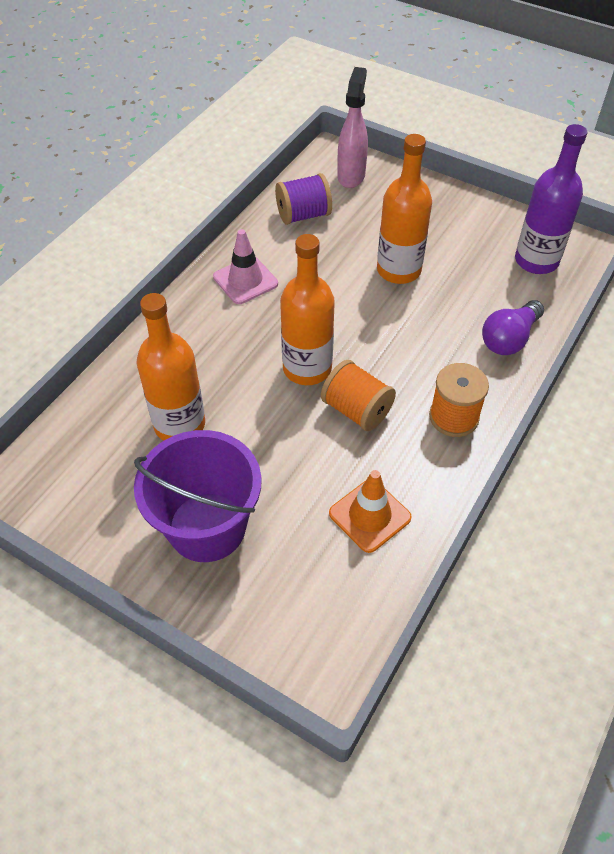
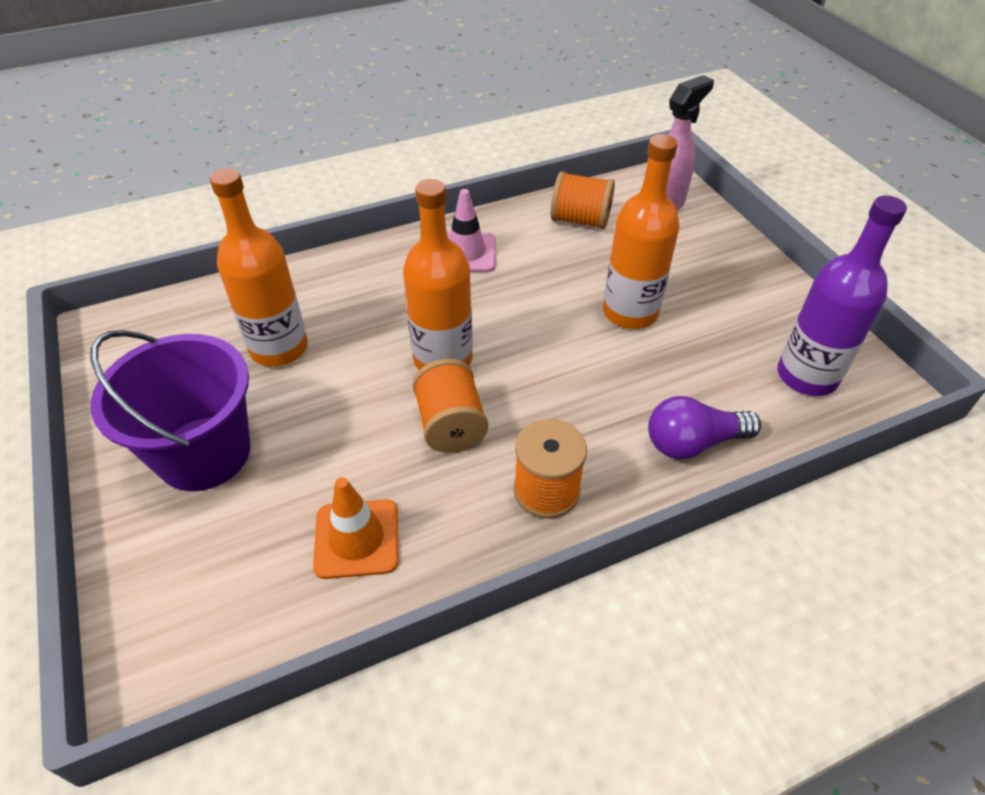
camera: 35 degrees right, 5 degrees down
purple spool [275,173,332,225] -> orange spool [551,171,615,229]

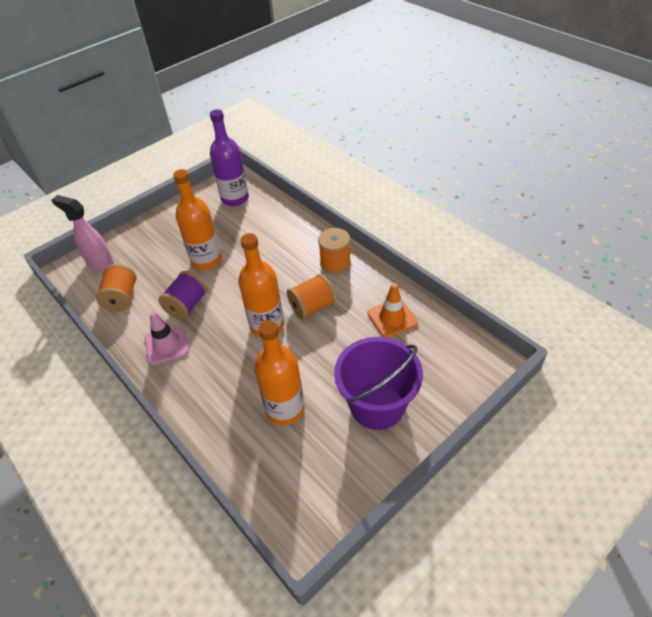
camera: 105 degrees left, 0 degrees up
purple light bulb [648,396,761,459] -> none
none -> purple spool [158,271,207,320]

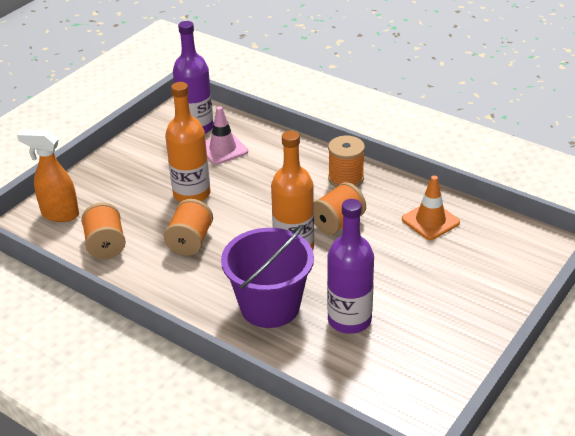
camera: 15 degrees left, 10 degrees down
pink spray bottle [52,195,114,271] -> orange spray bottle [17,130,79,222]
pink traffic cone [145,311,189,365] -> pink traffic cone moved to [206,106,248,165]
purple spool [158,271,207,320] -> orange spool [164,199,213,256]
orange bottle [254,320,305,425] -> purple bottle [327,199,374,334]
purple bucket [334,337,423,430] -> purple bucket moved to [221,225,314,328]

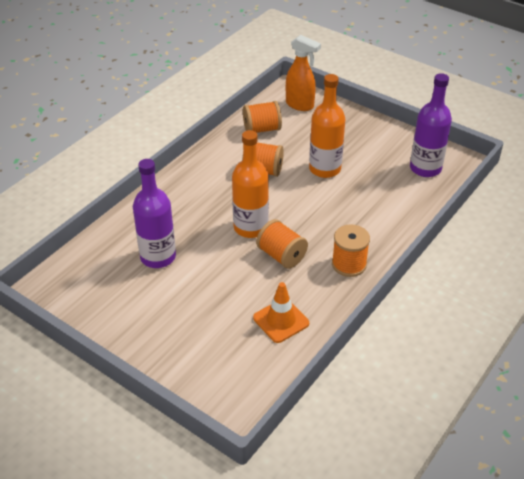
camera: 90 degrees right, 5 degrees up
orange spray bottle [17,130,79,222] -> orange spray bottle turned 105 degrees clockwise [286,35,321,111]
pink traffic cone [206,106,248,165] -> none
purple bucket [221,225,314,328] -> none

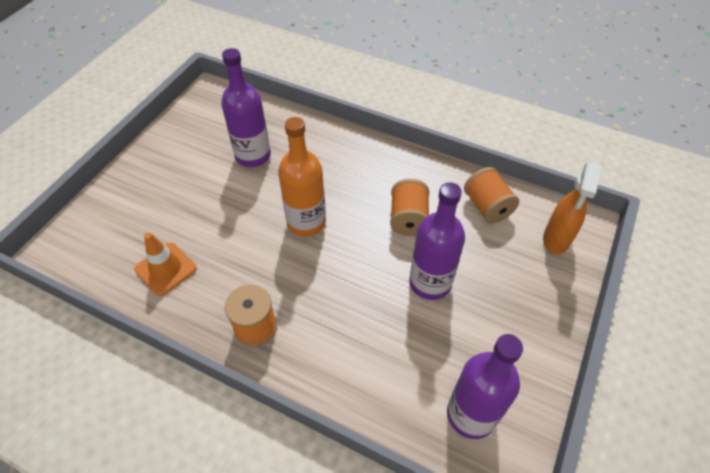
camera: 80 degrees right, 10 degrees up
orange spool [256,219,308,269] -> none
orange bottle [309,74,345,178] -> purple bottle [409,182,465,300]

